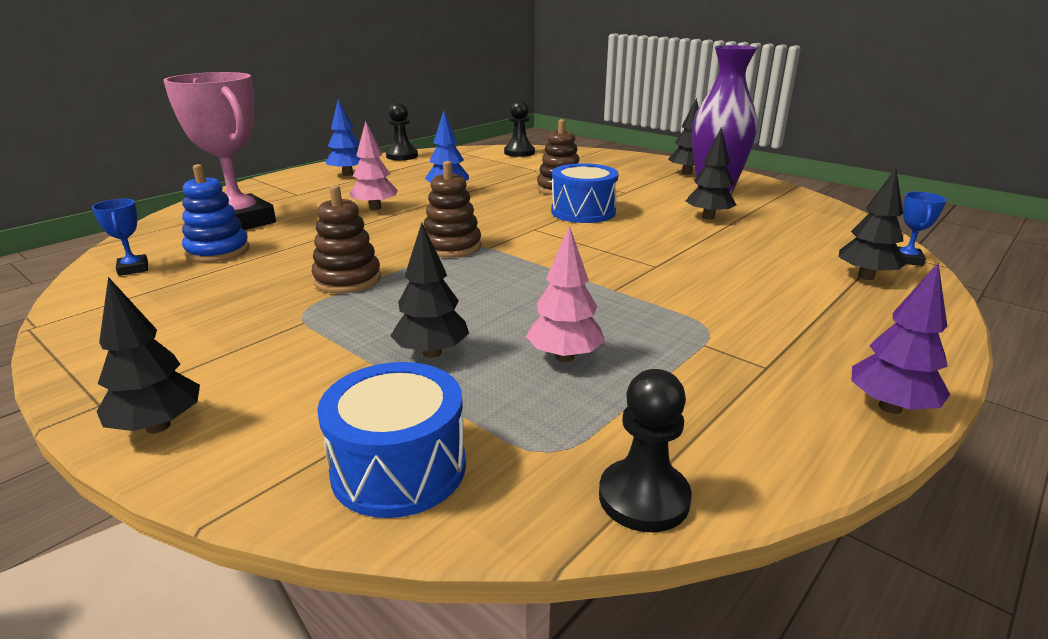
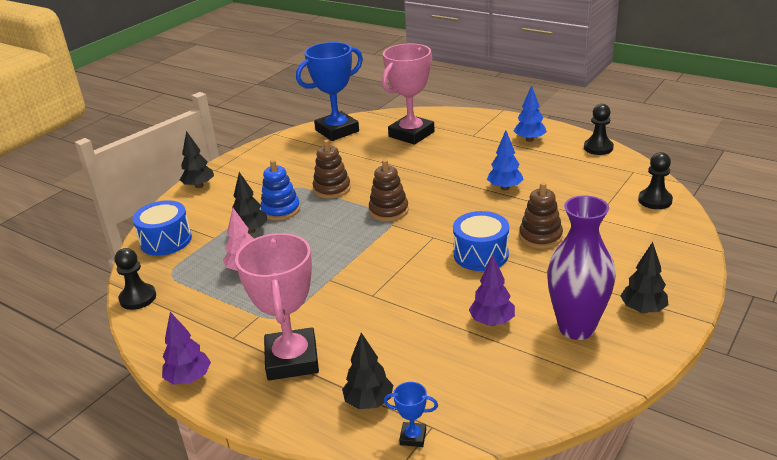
camera: 85 degrees right, 5 degrees up
blue trophy [92,199,148,276] -> blue trophy [296,42,363,141], size x2.42
blue stacking toy [182,164,249,263] -> blue stacking toy moved to [261,160,300,220]
pink tree [349,121,398,210] -> none
black tree [686,127,737,220] -> purple tree [469,255,515,326]
none -> pink trophy [235,233,319,380]

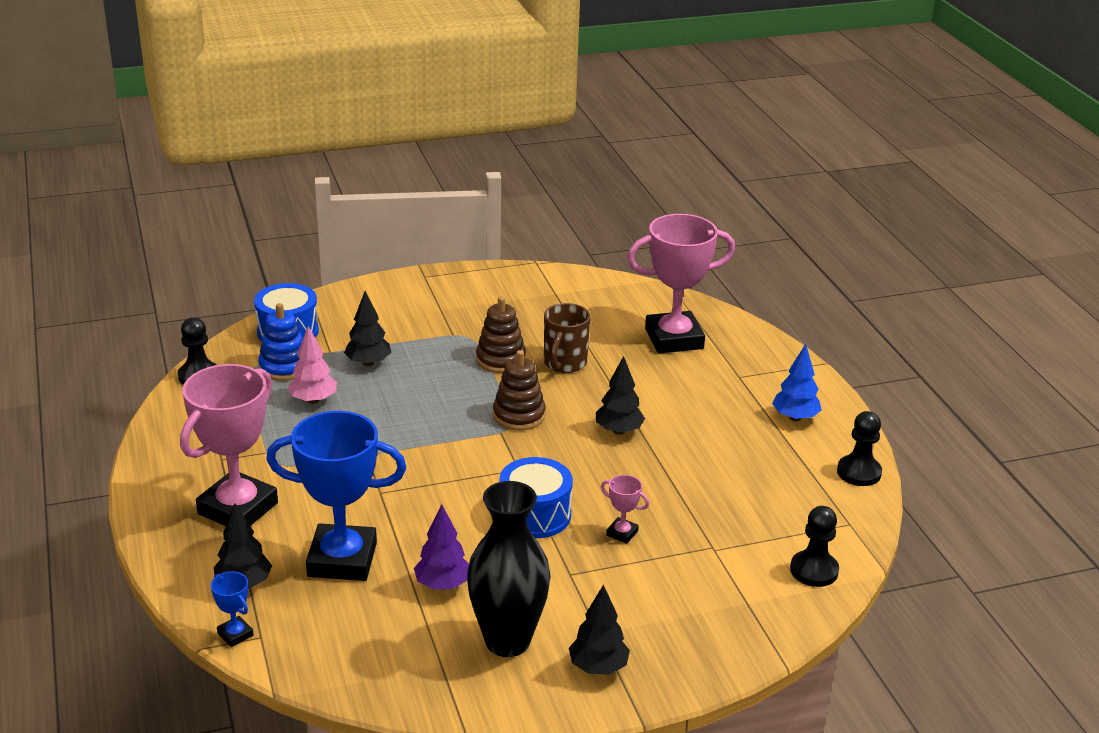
camera: 35 degrees right, 0 degrees up
purple tree [162,312,211,385] -> none
black tree [180,131,214,188] -> black tree moved to [596,356,645,435]
blue stacking toy [261,160,300,220] -> blue stacking toy moved to [258,303,303,381]
blue trophy [296,42,363,141] -> blue trophy moved to [266,411,406,581]
blue tree [487,130,524,190] -> none
brown stacking toy [519,182,563,249] -> pink trophy [601,475,649,544]
purple vase [547,196,616,340] -> black vase [467,481,551,657]
none -> brown mug [544,303,590,373]

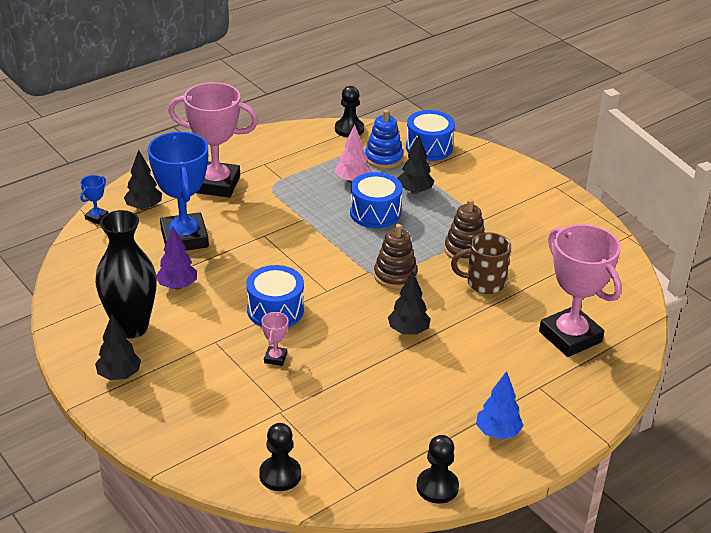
camera: 70 degrees right, 5 degrees up
none -> blue drum [350,172,402,228]

